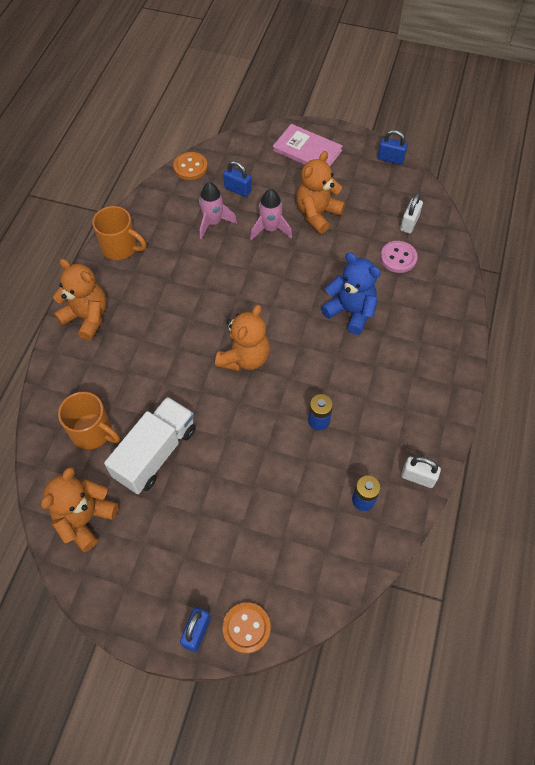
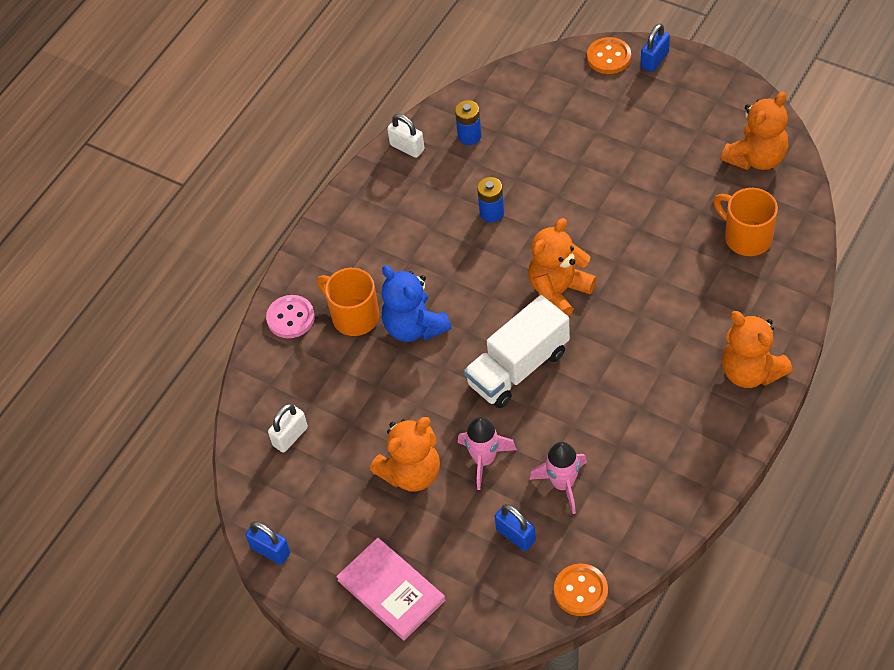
camera: 160 degrees left, 5 degrees down
orange mug [92,206,146,260] -> orange mug moved to [317,268,380,336]
white truck [104,397,196,494] -> white truck moved to [464,295,570,408]
pink button [380,241,418,273] -> pink button moved to [266,295,315,338]

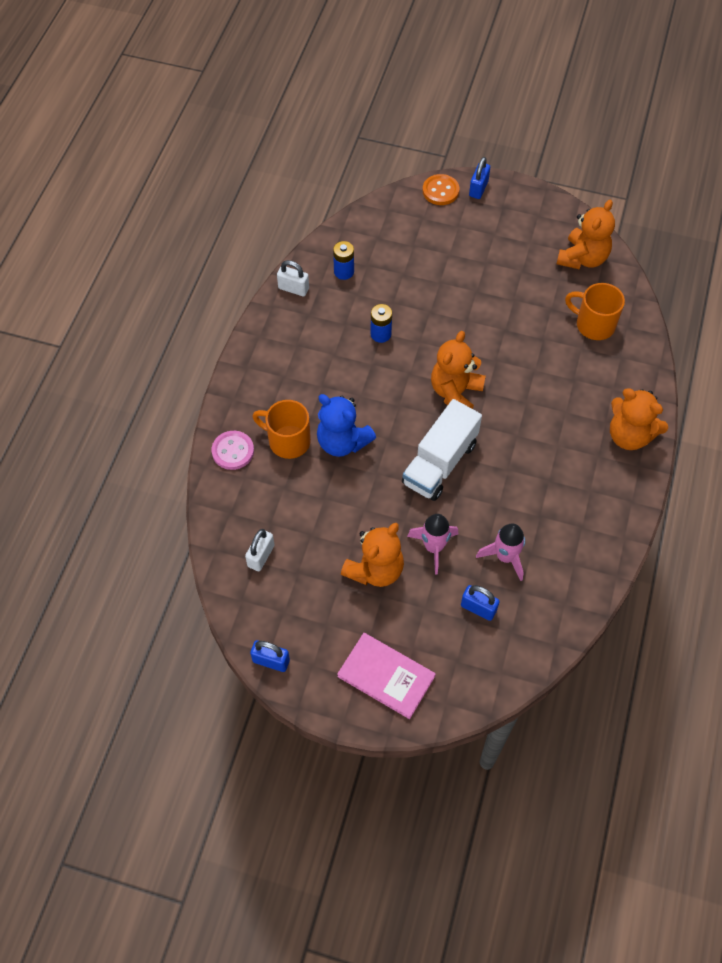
camera: 20 degrees left, 5 degrees up
orange button [554,564,608,616] -> none

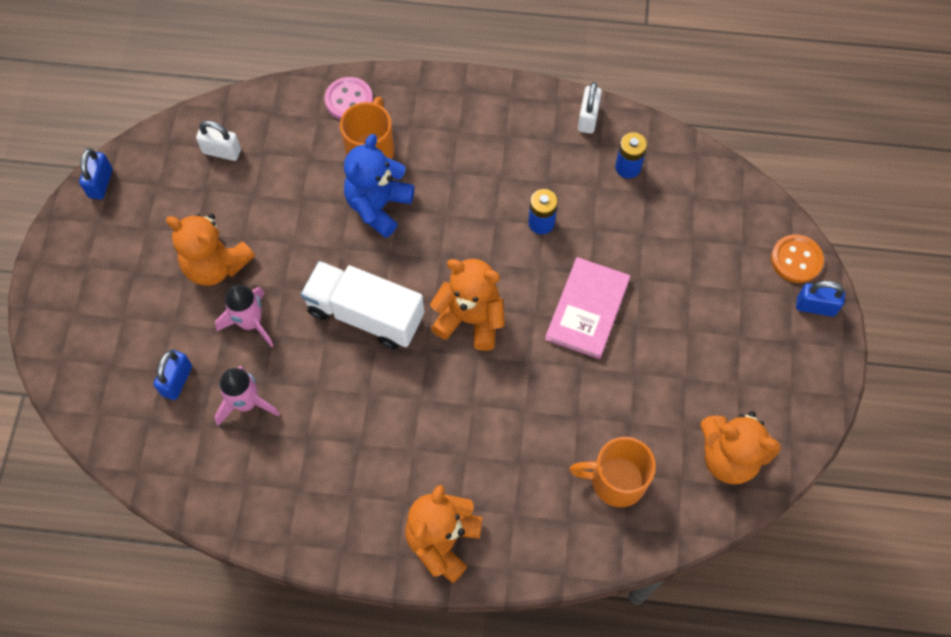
camera: 80 degrees right, 5 degrees up
pink book [337,633,436,719] -> pink book moved to [545,257,630,359]
orange mug [565,283,625,340] -> orange mug turned 105 degrees counterclockwise [569,437,656,507]

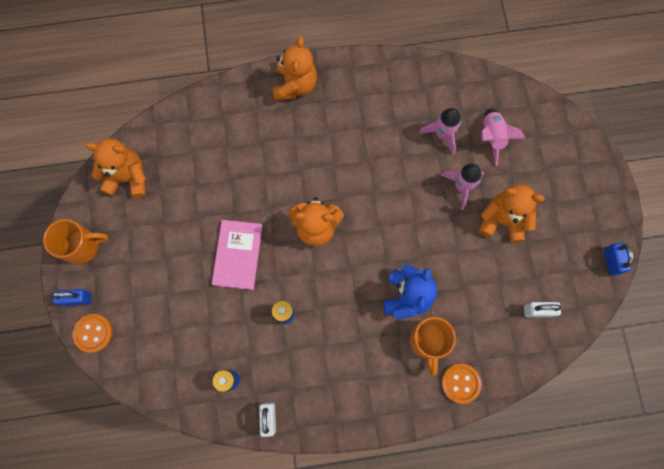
camera: 165 degrees right, 10 degrees up
blue padlock [153,350,192,400] -> pink rocket [481,108,526,165]
white truck [301,261,424,349] -> none
pink button [325,77,373,120] -> orange button [441,364,481,404]
orange mug [569,437,656,507] -> orange mug moved to [43,219,109,265]

